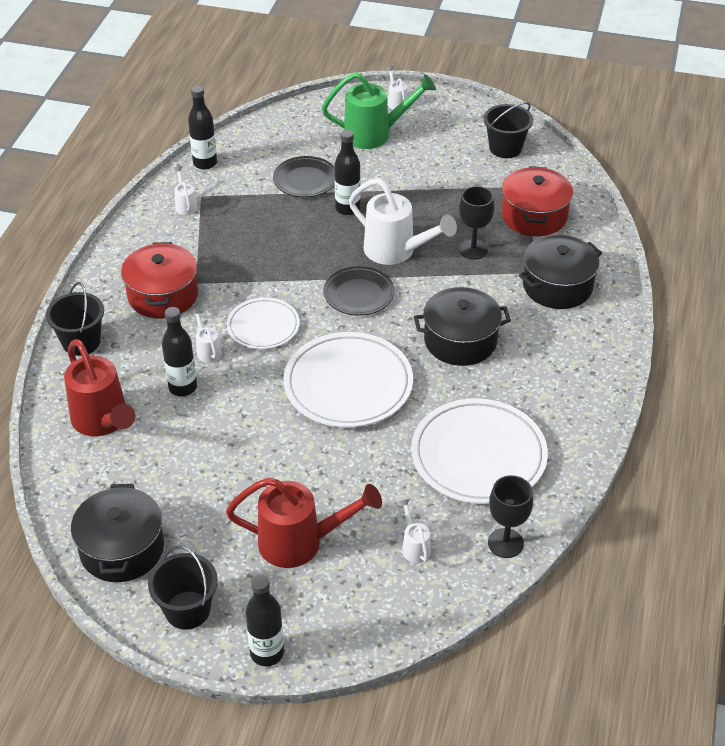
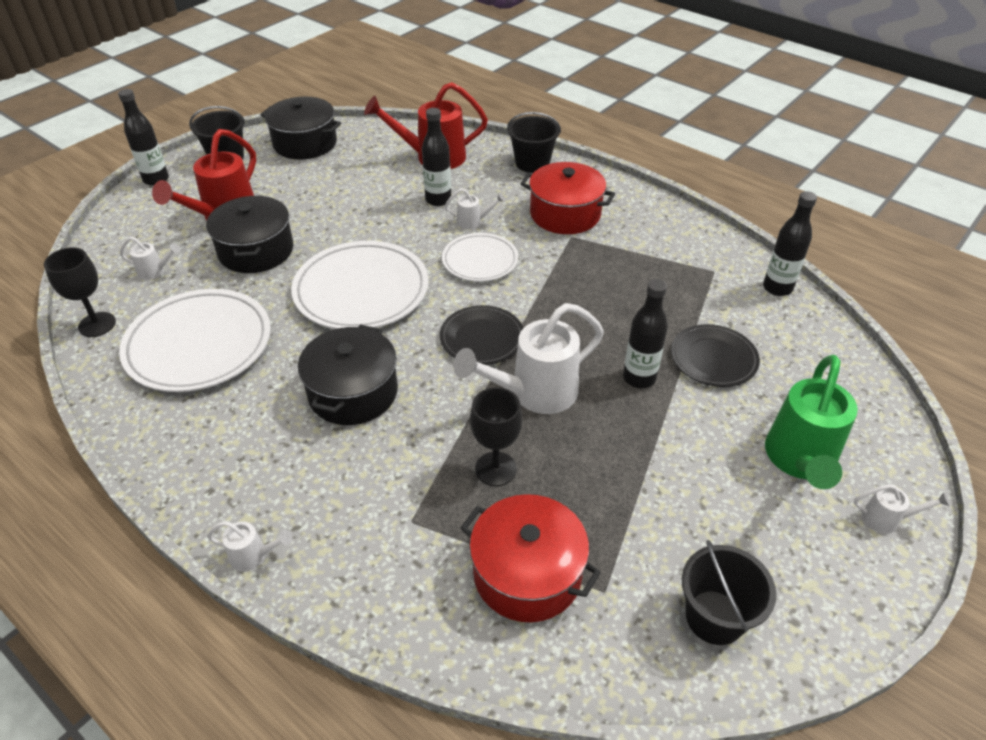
camera: 115 degrees right, 0 degrees up
white watering can [173,166,198,215] -> white watering can moved to [207,521,293,572]
black pot [519,235,602,309] -> black pot moved to [206,195,293,273]

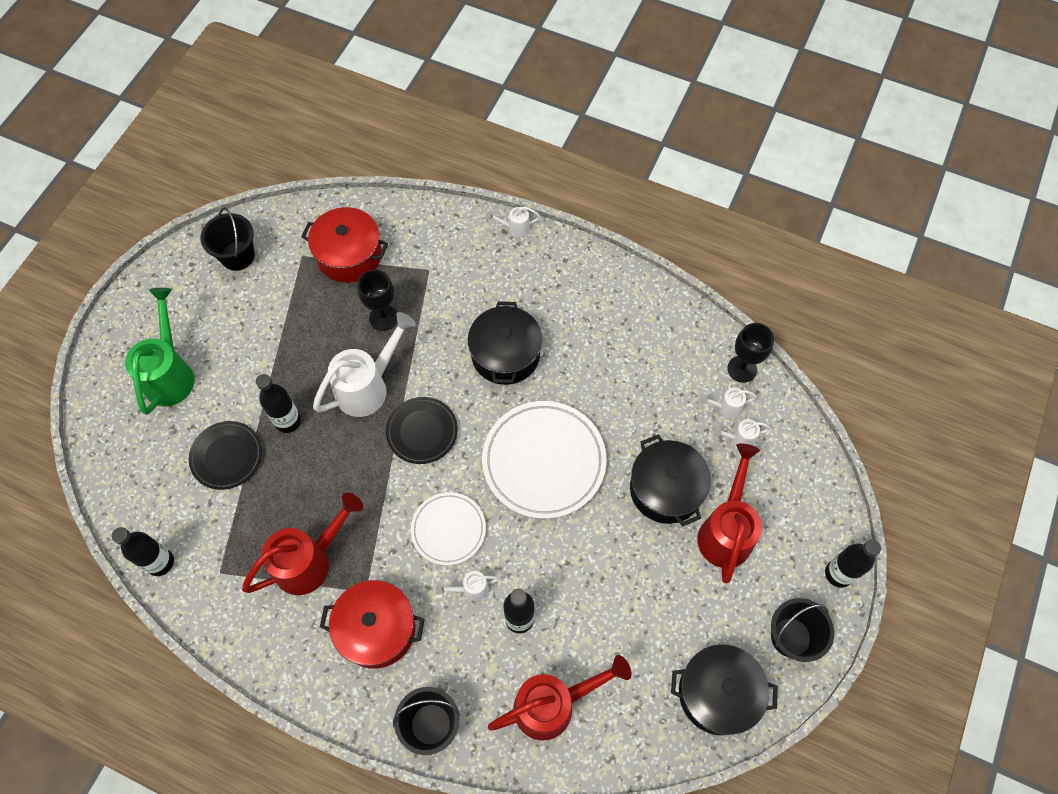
camera: 165 degrees right, 20 degrees up
white plate [119,289,271,392] -> none
white watering can [854,484,950,534] -> white watering can moved to [700,388,757,418]
none -> red watering can [242,493,363,595]

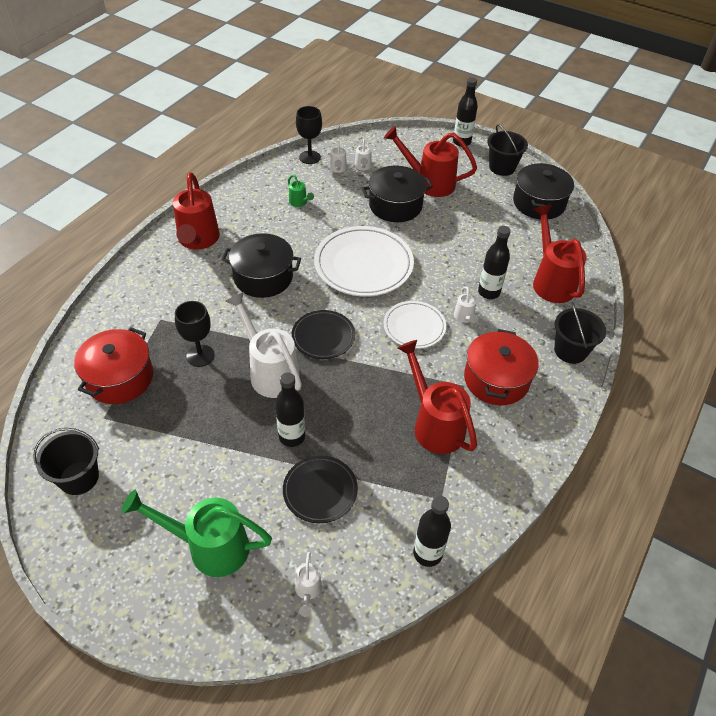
camera: 85 degrees left, 15 degrees down
white watering can [486,206,540,237] -> white watering can moved to [295,552,322,617]
none -> red watering can [173,172,220,250]
none -> green watering can [288,175,314,207]

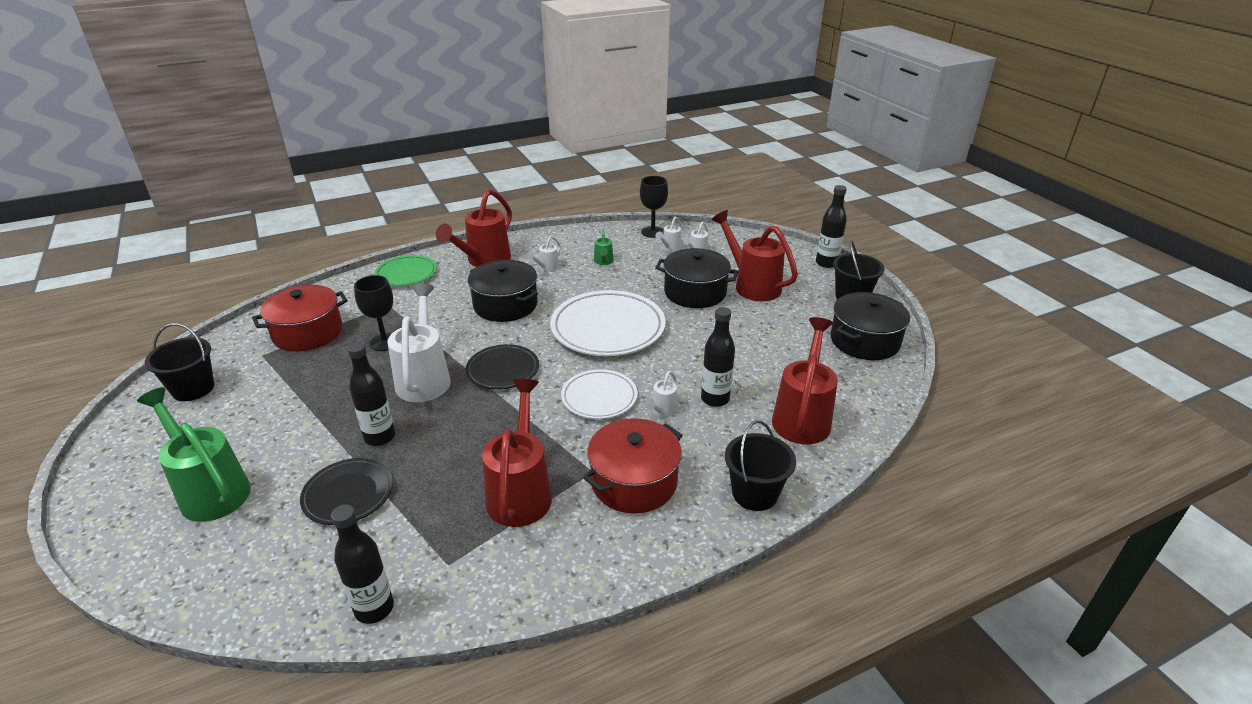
camera: 35 degrees right, 15 degrees down
white watering can [295,552,322,617] -> white watering can moved to [526,235,561,272]
none -> green plate [375,255,437,286]

